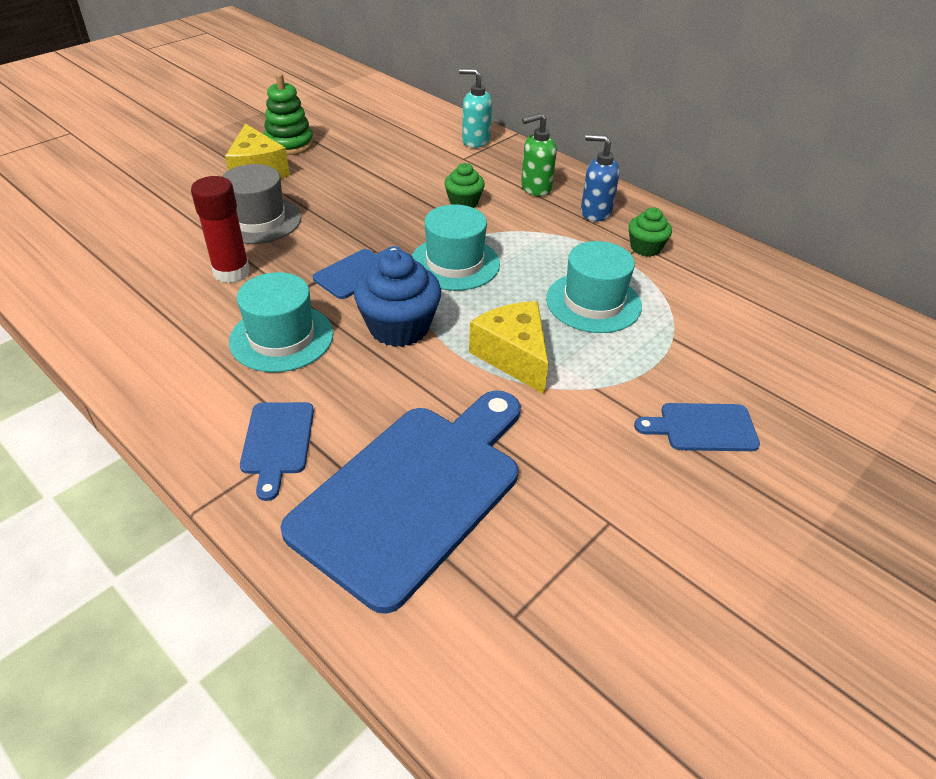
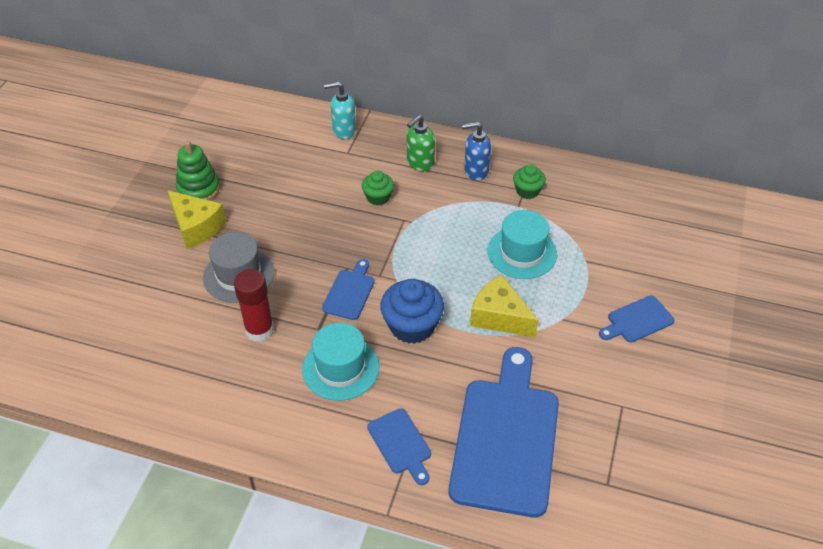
camera: 25 degrees left, 5 degrees up
turquoise hat [411,205,500,291] -> none

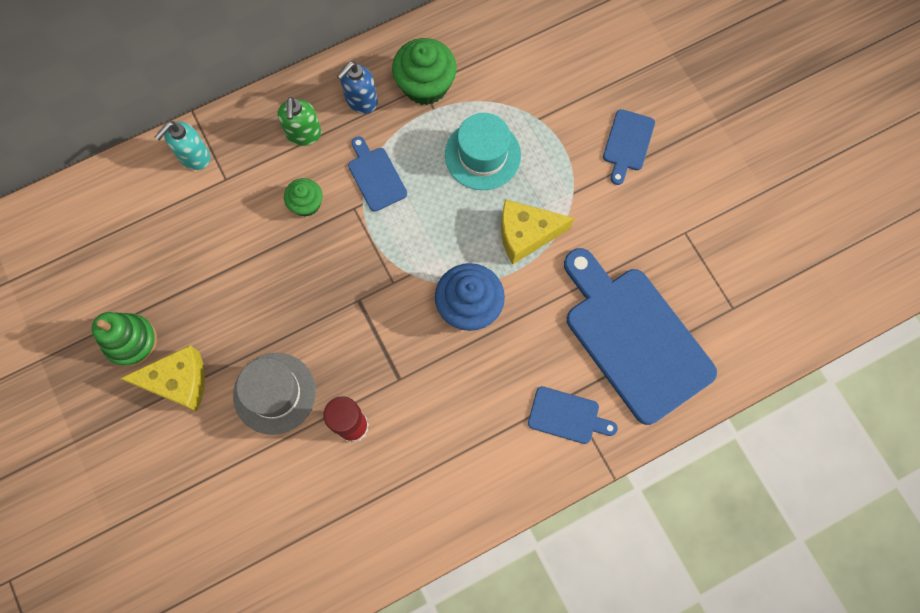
camera: 45 degrees left, 25 degrees up
turquoise hat [302,323,379,401] -> none
blue cutting board [322,259,375,320] -> blue cutting board moved to [348,136,407,212]
green cupcake [513,164,546,199] -> green cupcake [392,38,457,105], size x1.72

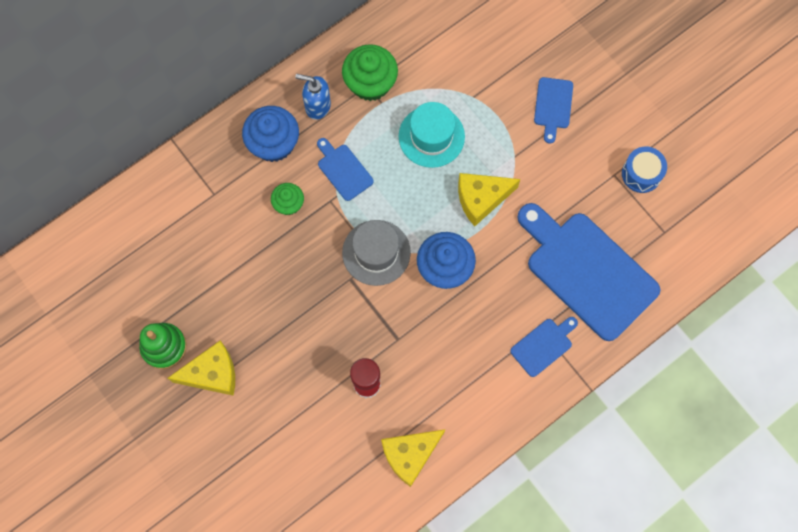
camera: 10 degrees left, 0 degrees up
turquoise soap dispenser [155,121,210,170] -> none
grey hat [233,353,316,435] -> grey hat moved to [342,220,411,286]
green soap dispenser [278,97,322,146] -> blue cupcake [242,106,299,162]
blue soap dispenser [337,61,378,114] -> blue soap dispenser turned 75 degrees clockwise [295,74,331,120]
blue cutting board [528,386,618,444] -> blue cutting board turned 45 degrees counterclockwise [510,317,578,377]
none -> yellow cheese [381,429,446,487]
none -> blue drum [622,147,667,193]

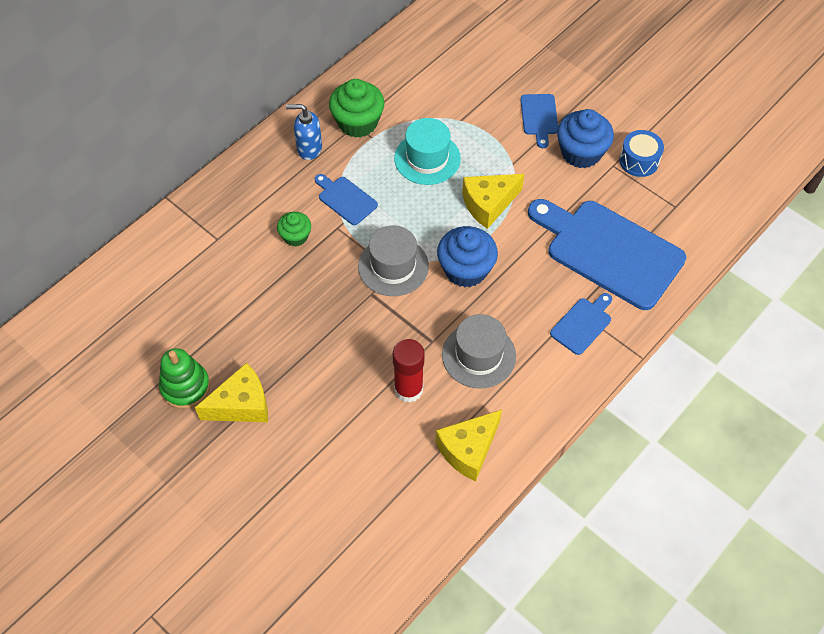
camera: 10 degrees left, 15 degrees down
blue cupcake [242,106,299,162] -> blue cupcake moved to [557,109,614,168]
none -> grey hat [442,314,516,389]

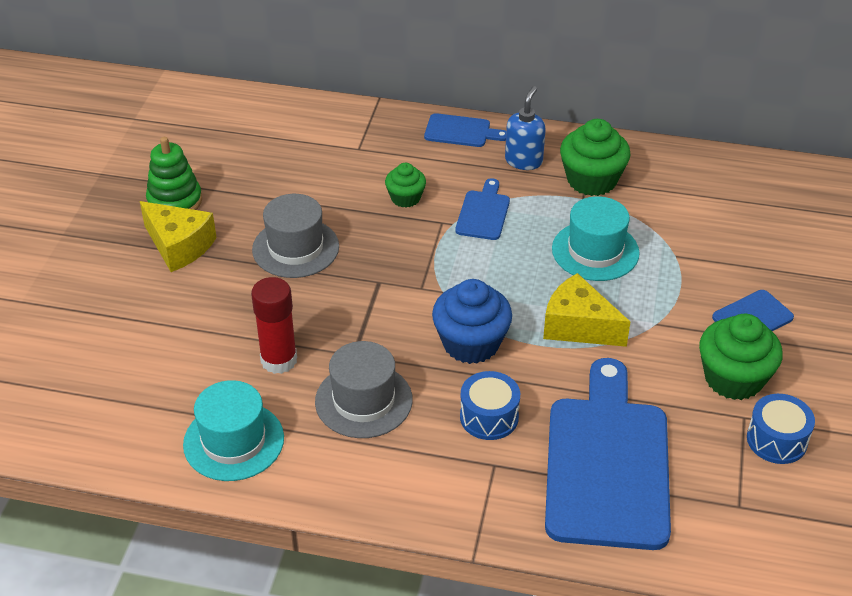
camera: 60 degrees right, 15 degrees down
blue soap dispenser [286,104,322,160] -> blue soap dispenser turned 45 degrees clockwise [505,86,546,170]
grey hat [358,225,429,296] -> grey hat moved to [252,194,339,278]
yellow cheese [436,410,502,481] -> turquoise hat [183,380,284,481]
blue cutting board [550,293,612,355] -> blue cutting board moved to [424,113,506,147]
blue cupcake [557,109,614,168] -> green cupcake [699,314,783,400]
none -> blue drum [460,371,520,440]

